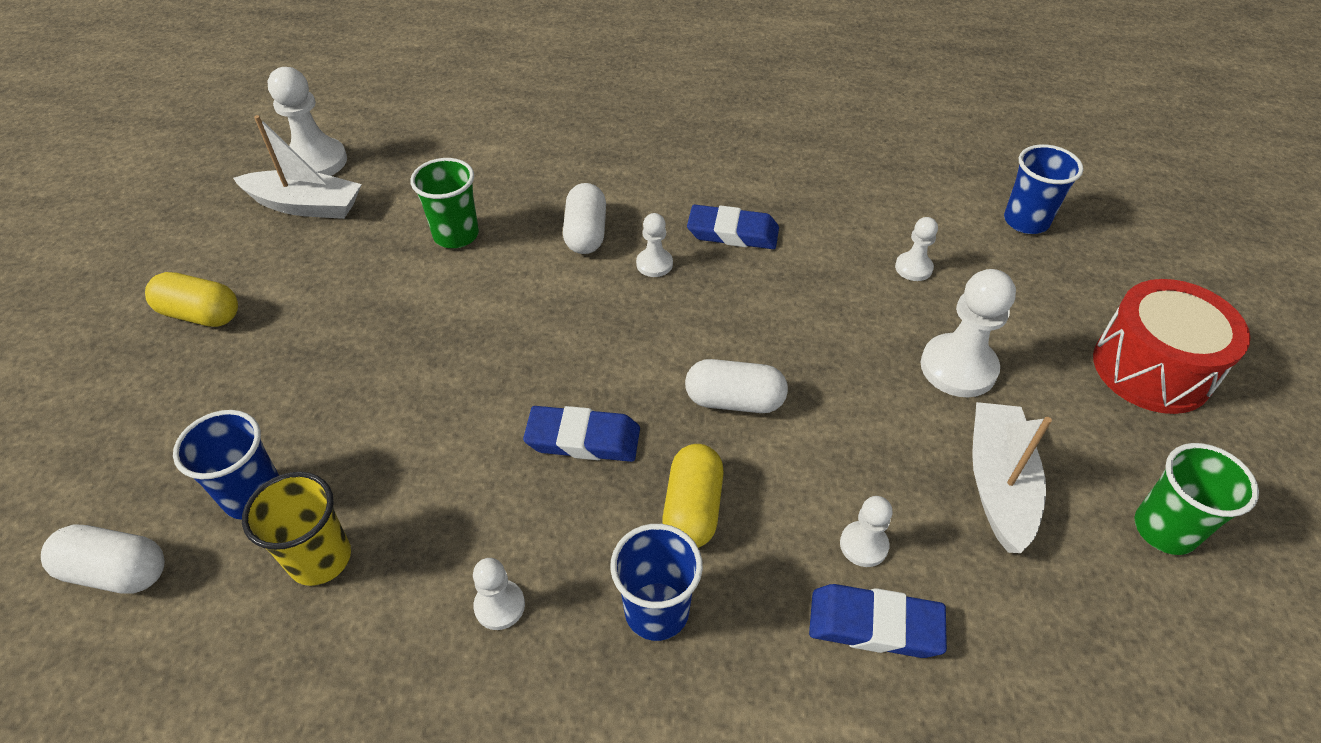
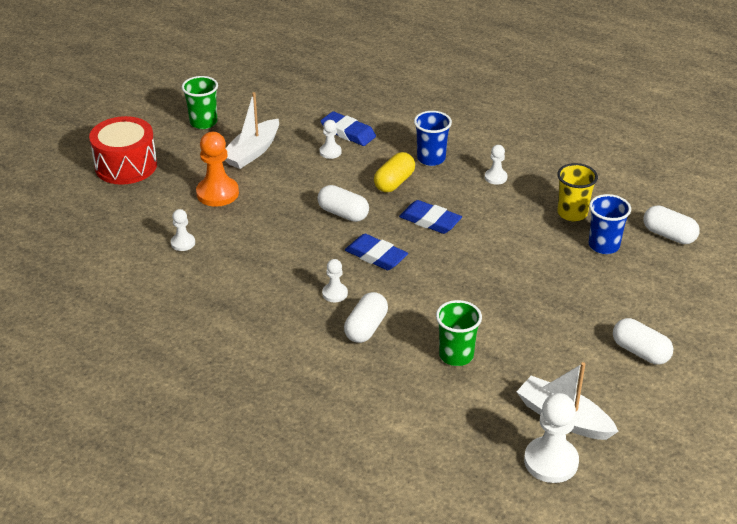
camera: 155 degrees left, 10 degrees down
yellow capsule [145,272,238,327] -> white capsule [613,318,673,365]
blue eraser [687,204,779,249] -> blue eraser moved to [345,234,408,270]
white pawn [921,269,1016,397] -> orange pawn [196,132,239,207]
blue cup [1004,144,1083,234] -> none

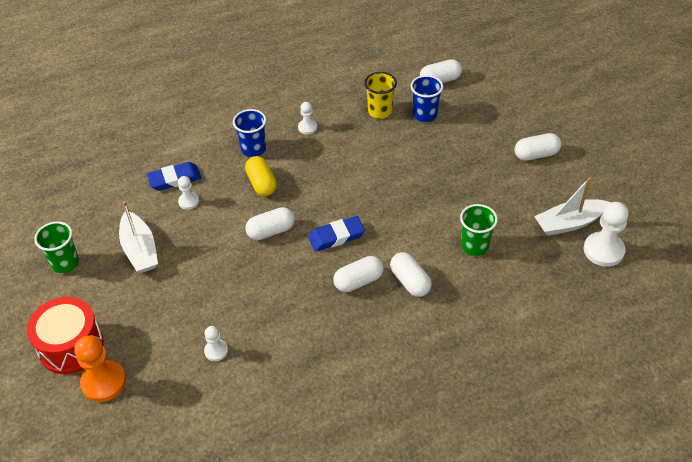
camera: 55 degrees left, 10 degrees up
orange pawn [196,132,239,207] -> orange pawn moved to [74,335,126,402]
white pawn [322,259,348,302] -> white capsule [334,256,384,292]
blue eraser [399,200,462,234] -> none

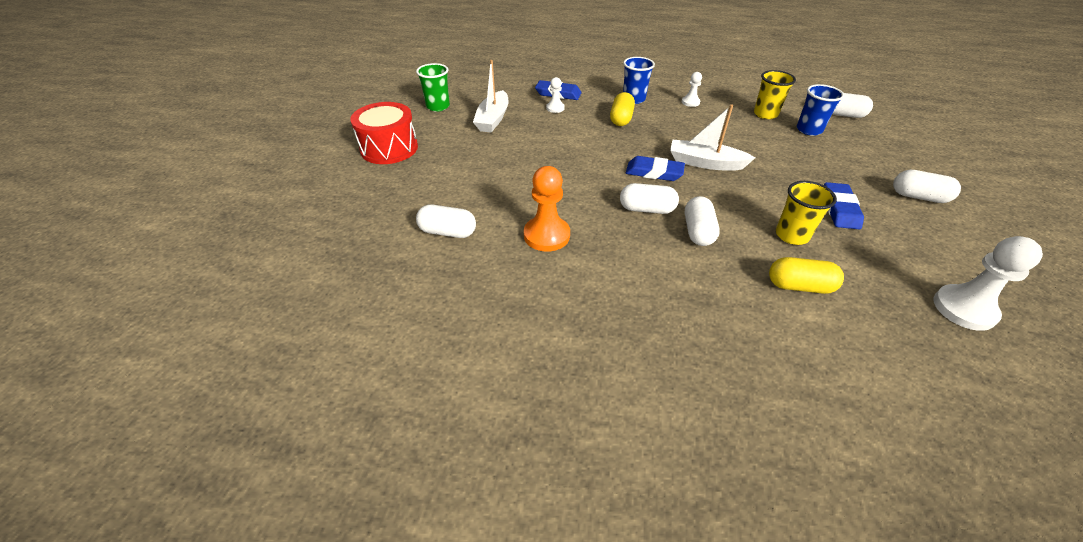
camera: 35 degrees right, 5 degrees down
orange pawn [74,335,126,402] -> orange pawn moved to [524,166,570,252]
white pawn [204,326,228,361] -> none
white capsule [245,207,295,240] -> white capsule moved to [416,205,476,238]
green cup [460,204,498,256] -> yellow cup [776,181,837,245]
white boat [534,178,611,236] -> white boat moved to [670,105,755,171]
none -> yellow capsule [769,257,844,294]
none -> blue eraser [824,182,864,229]

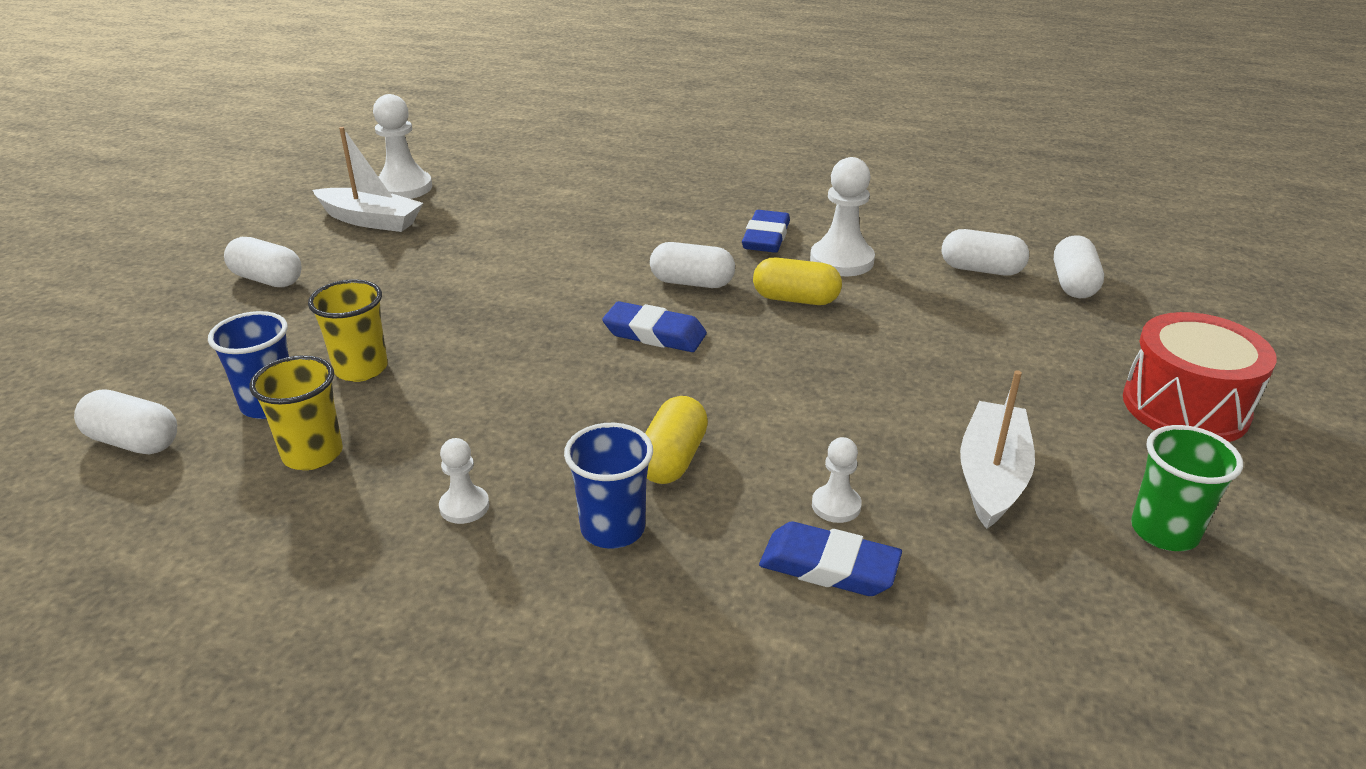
camera: 175 degrees left, 10 degrees down
orange pawn [524,166,570,252] -> white pawn [810,157,875,276]
white boat [670,105,755,171] -> white boat moved to [313,127,423,232]
white capsule [685,196,720,246] -> white capsule moved to [1054,235,1104,298]
yellow capsule [769,257,844,294] -> yellow capsule moved to [753,258,842,305]
yellow cup [776,181,837,245] -> yellow cup moved to [308,279,388,382]
blue eraser [824,182,864,229] -> blue eraser moved to [742,210,790,253]

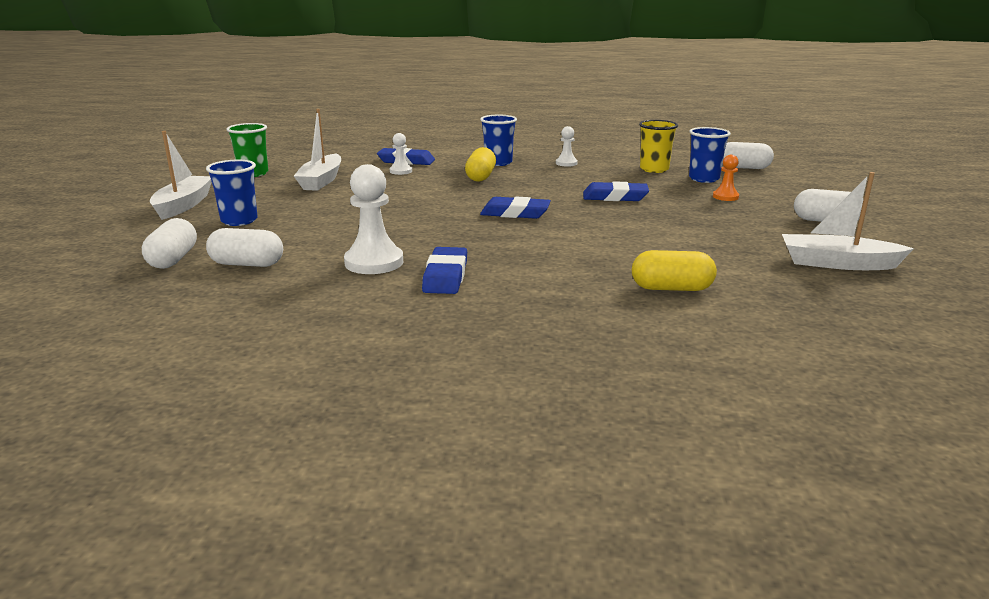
camera: 170 degrees right, 10 degrees down
yellow cup [308,279,388,382] -> none
white pawn [373,94,432,199] -> none
white capsule [650,242,735,288] -> none
yellow capsule [753,258,842,305] -> yellow capsule moved to [632,250,717,291]
red drum [1123,312,1277,442] -> white boat [150,131,212,220]
none -> blue cup [206,160,258,226]
none -> blue eraser [583,181,649,201]
none -> orange pawn [713,155,739,201]

